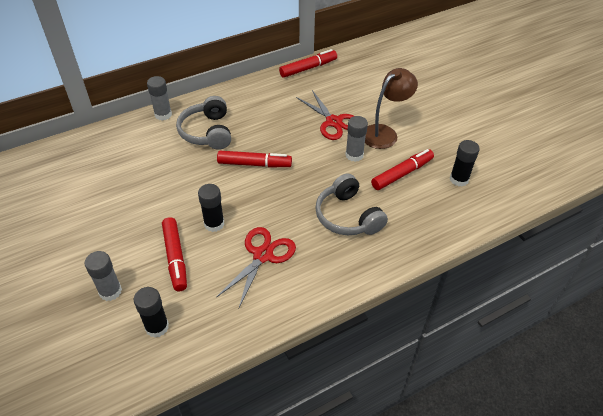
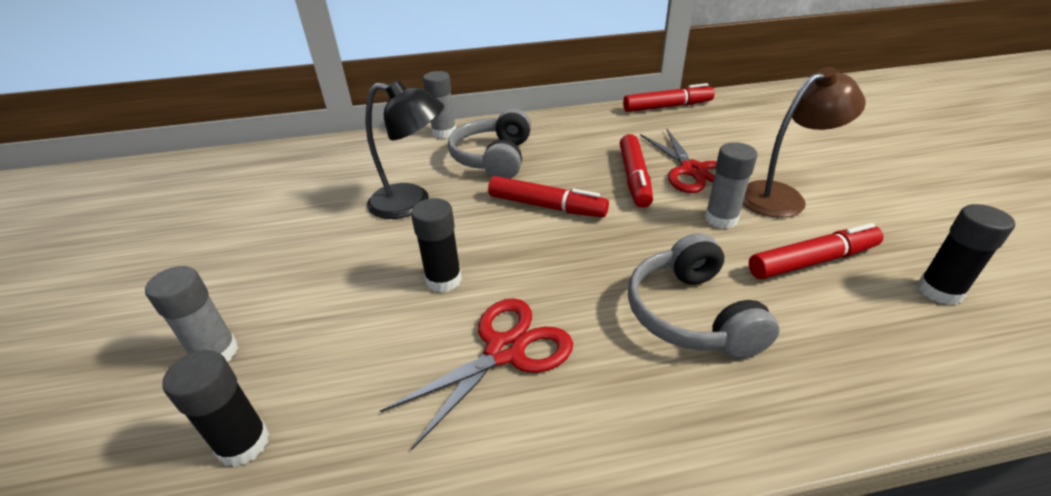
camera: 20 degrees right, 10 degrees down
red marker [162,217,187,291] -> red marker moved to [620,134,653,208]
none -> black lamp [366,80,444,219]

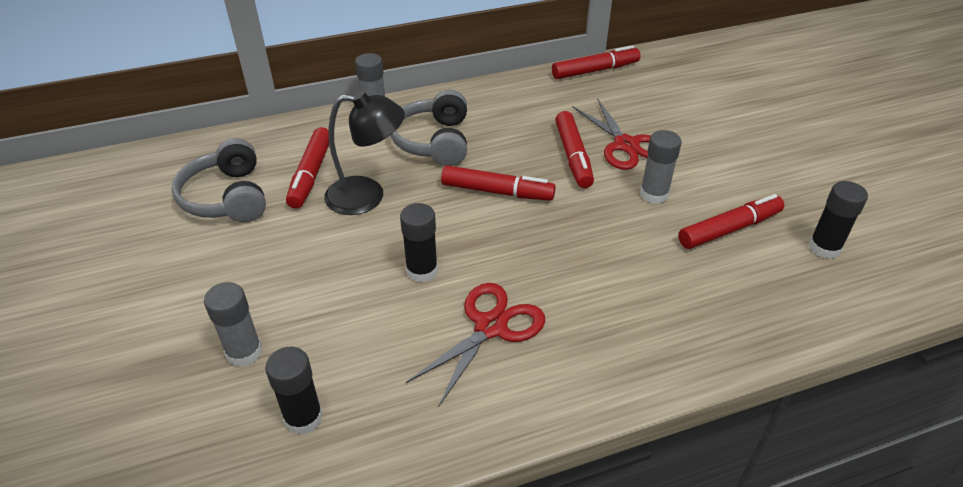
camera: 10 degrees left, 5 degrees up
grey headphones [628,233,780,359] -> grey headphones moved to [172,138,266,222]
brown lamp [743,67,866,218] -> none
none -> red marker [286,127,329,208]

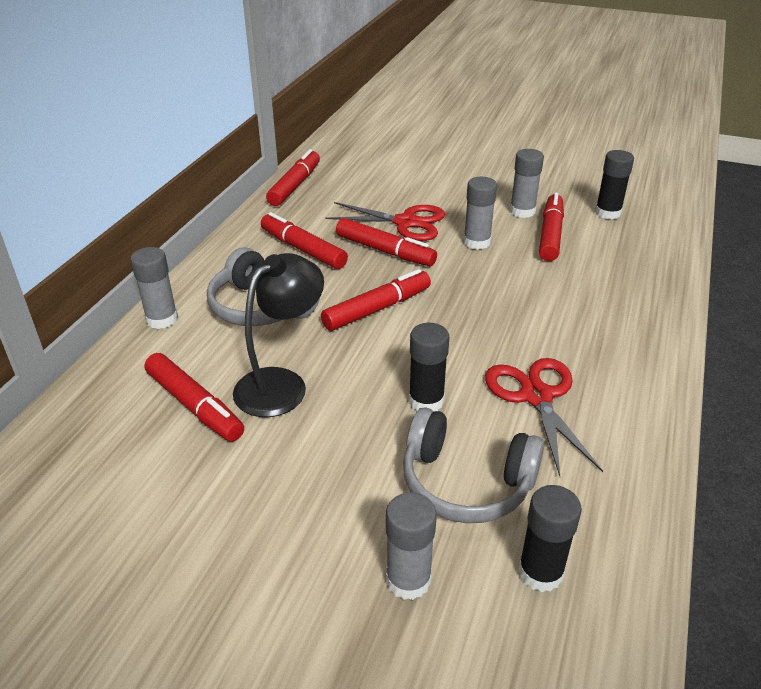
camera: 50 degrees left, 5 degrees down
grey headphones [172,138,266,222] -> grey headphones moved to [403,407,544,523]
none -> red marker [261,212,348,269]
none -> grey glue stick [510,149,544,218]

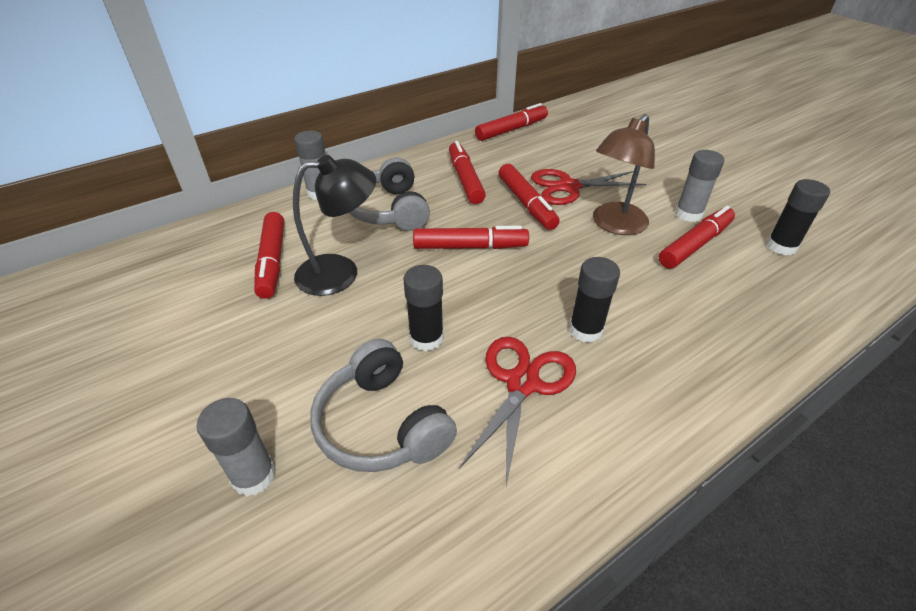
camera: 35 degrees right, 5 degrees up
red scissors [325,202,445,241] -> red scissors turned 120 degrees clockwise [531,169,646,205]
grey glue stick [463,177,497,250] -> brown lamp [593,114,655,235]
black glue stick [518,485,582,592] -> black glue stick moved to [569,257,620,343]

